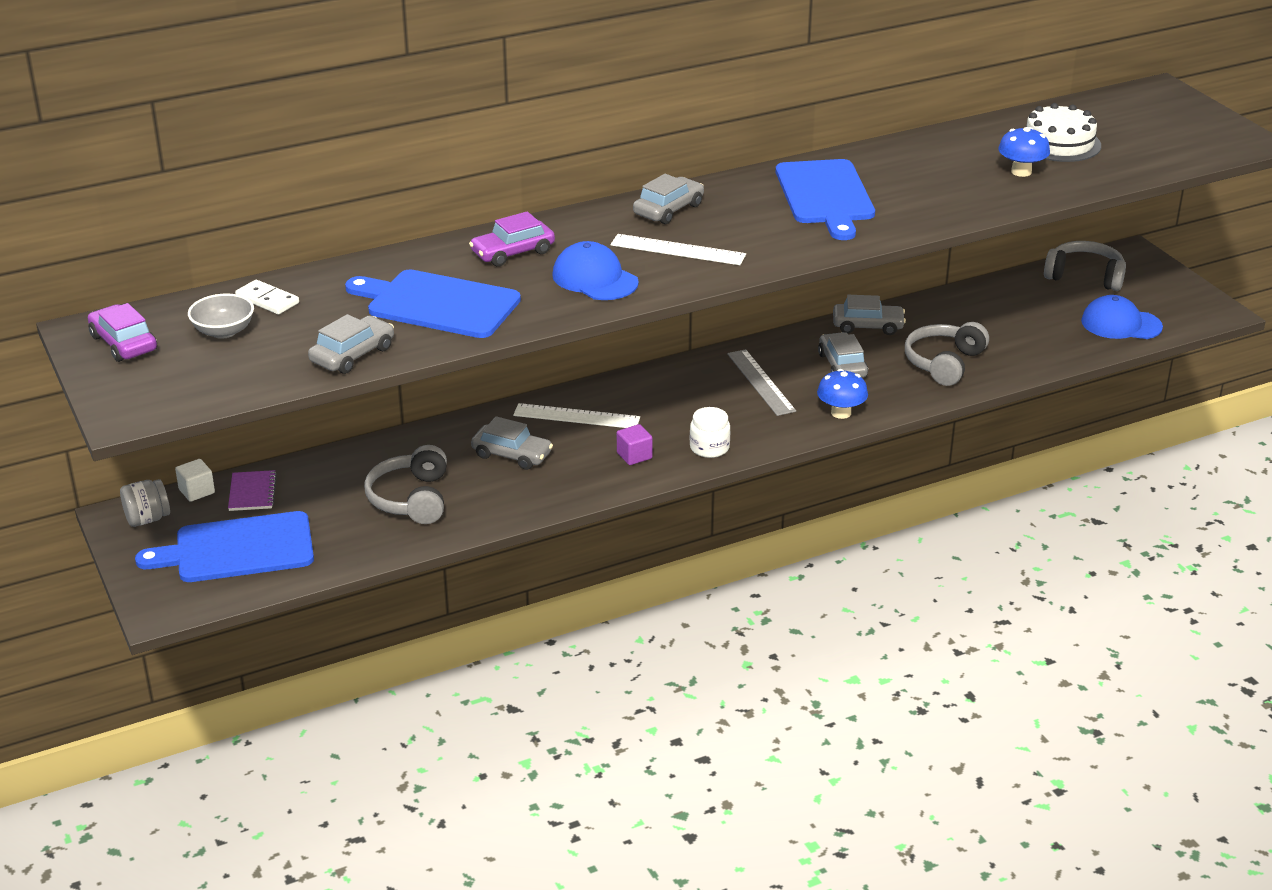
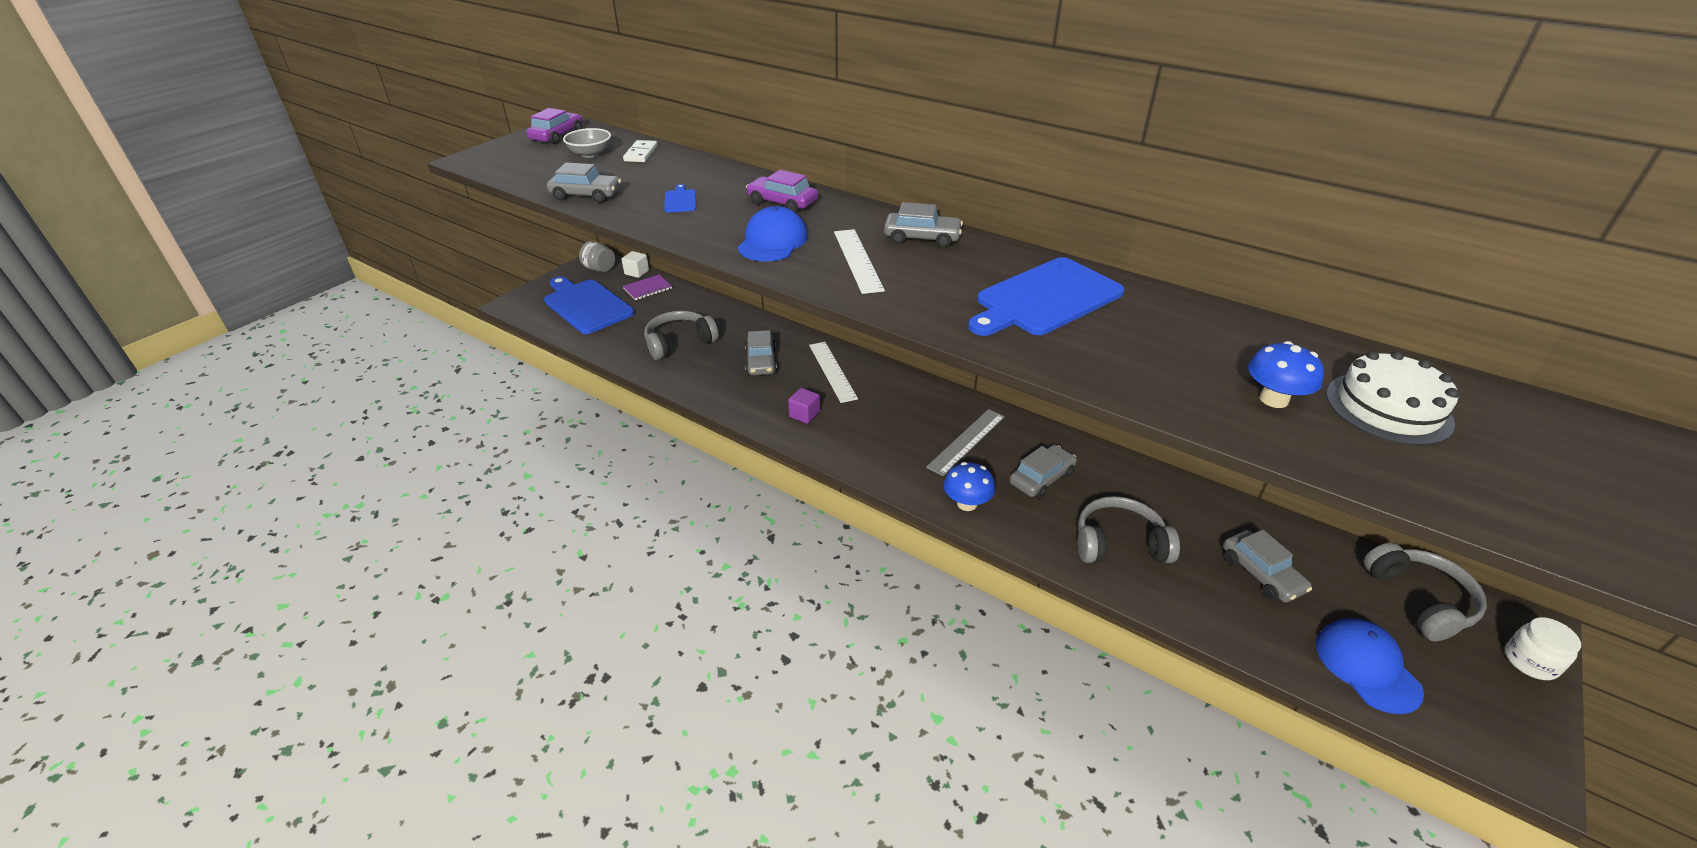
camera: 60 degrees right, 5 degrees up
blue cutting board [345,270,521,338] -> blue cutting board [665,184,696,213], size x0.43
white jar [690,407,730,458] -> white jar moved to [1505,617,1581,680]
grey car [833,295,906,335] -> grey car moved to [1223,530,1312,603]

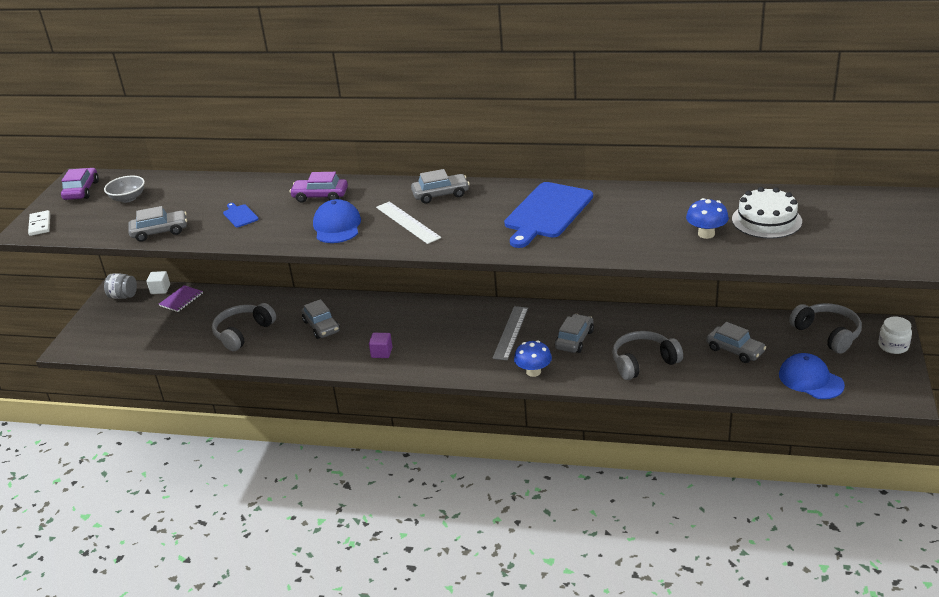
camera: 20 degrees left, 5 degrees down
blue cutting board [544,276,634,334] -> none
white domino [623,140,658,162] -> white domino moved to [28,210,50,236]
white ruler [809,342,858,403] -> none

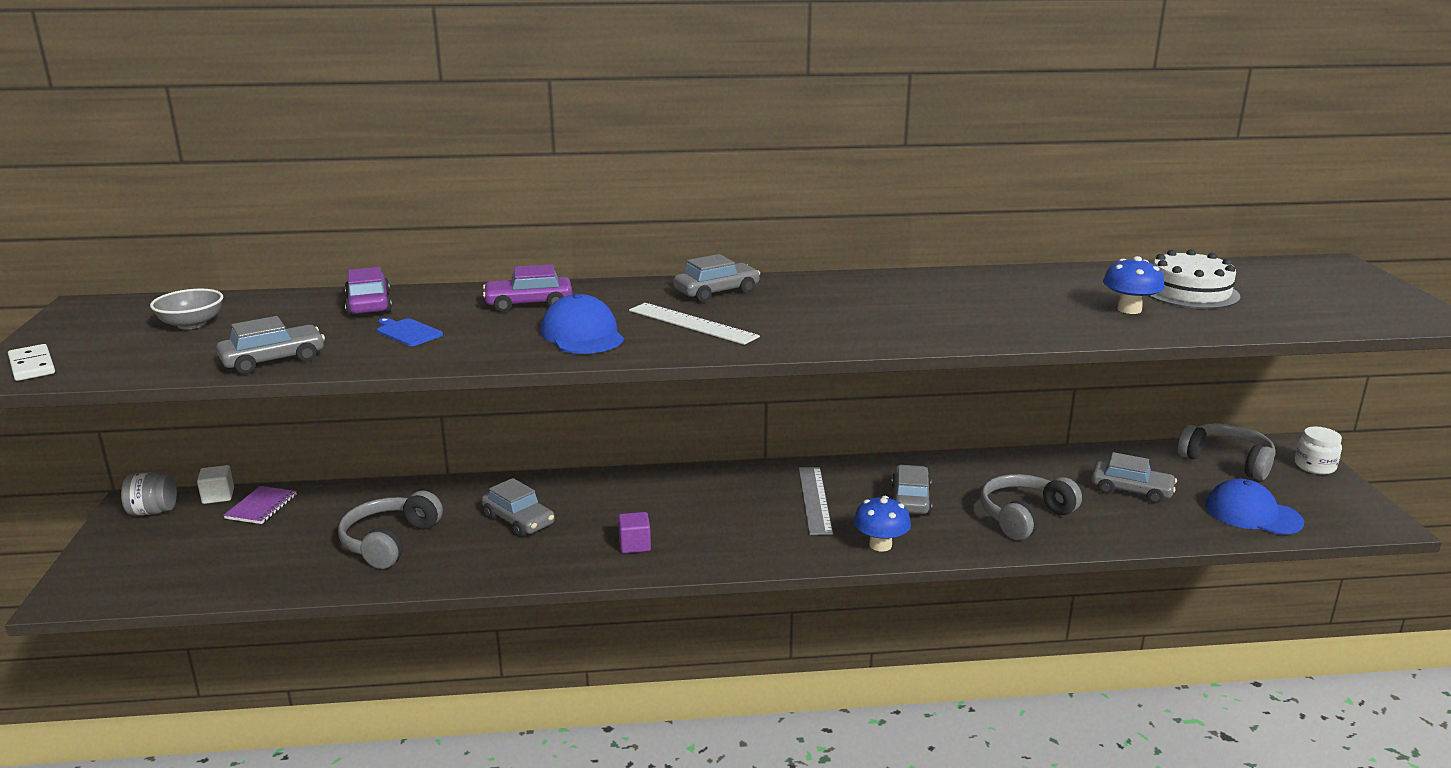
camera: 20 degrees left, 10 degrees down
purple car [61,168,99,200] -> purple car moved to [345,267,392,316]
blue cutting board [504,182,593,248] -> none

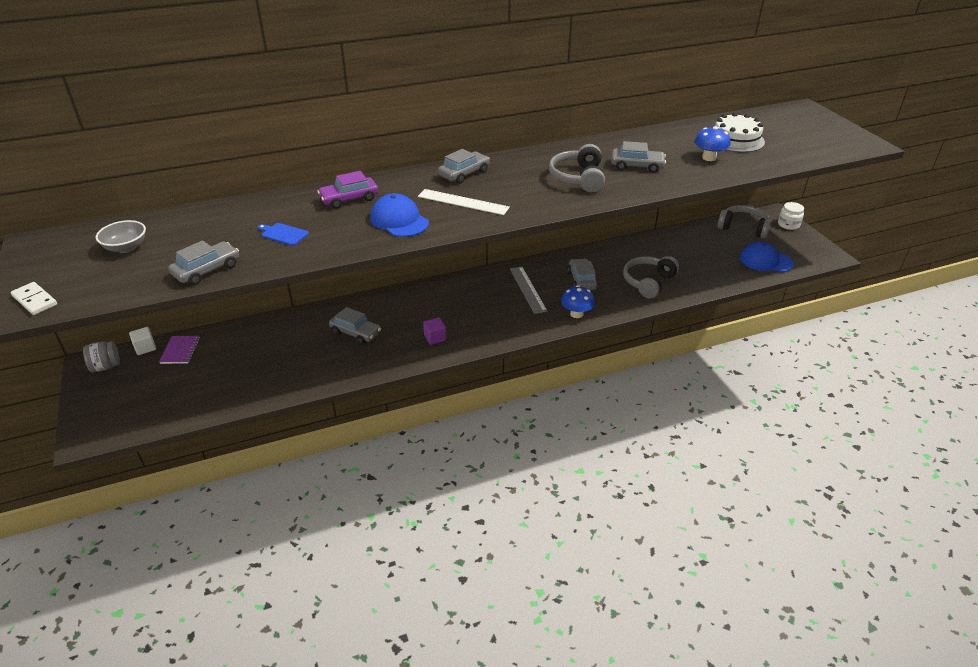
camera: 15 degrees left, 15 degrees up
grey headphones [338,491,443,569] -> grey headphones moved to [549,144,605,192]
purple car [345,267,392,316] -> none
grey car [1091,452,1177,503] -> grey car moved to [611,141,666,173]

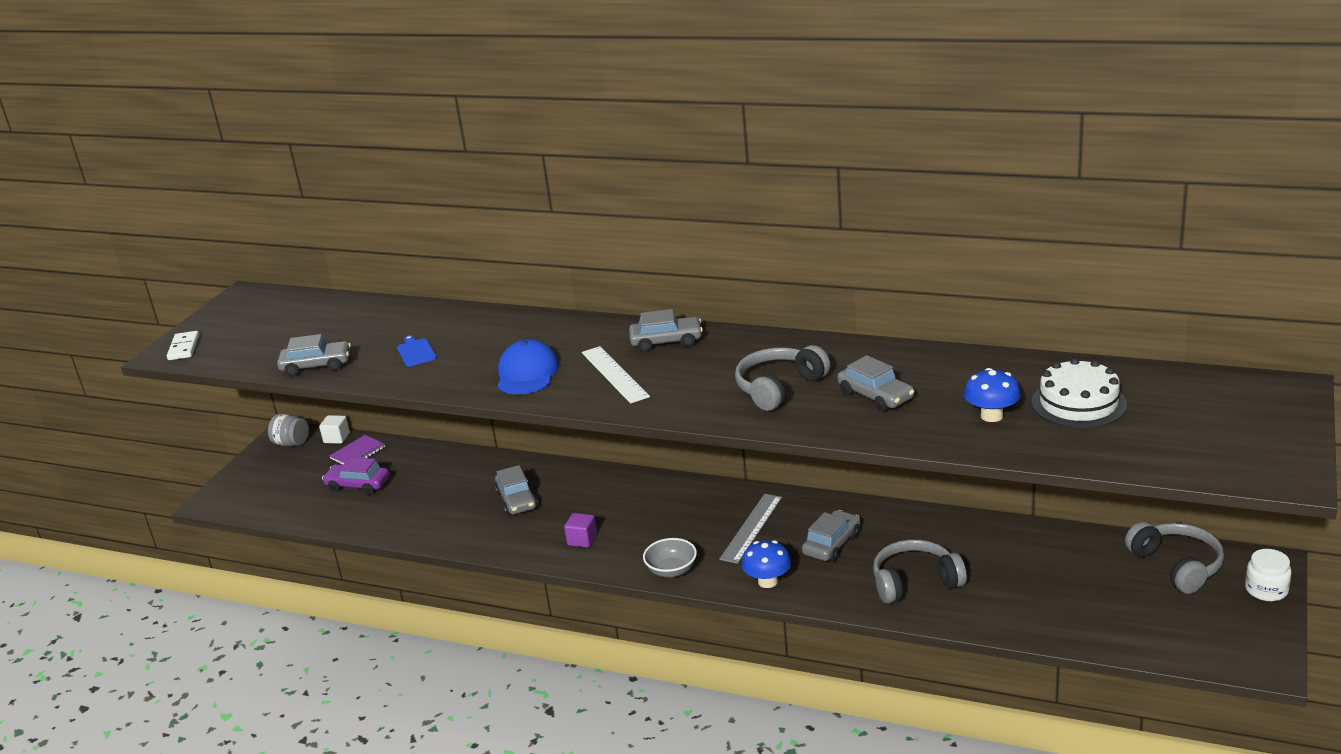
camera: 45 degrees right, 10 degrees down
grey bowl [96,220,146,253] -> grey bowl moved to [643,538,697,578]
purple car [317,171,378,209] -> purple car moved to [322,457,389,495]
blue cap [740,242,794,272] -> none

